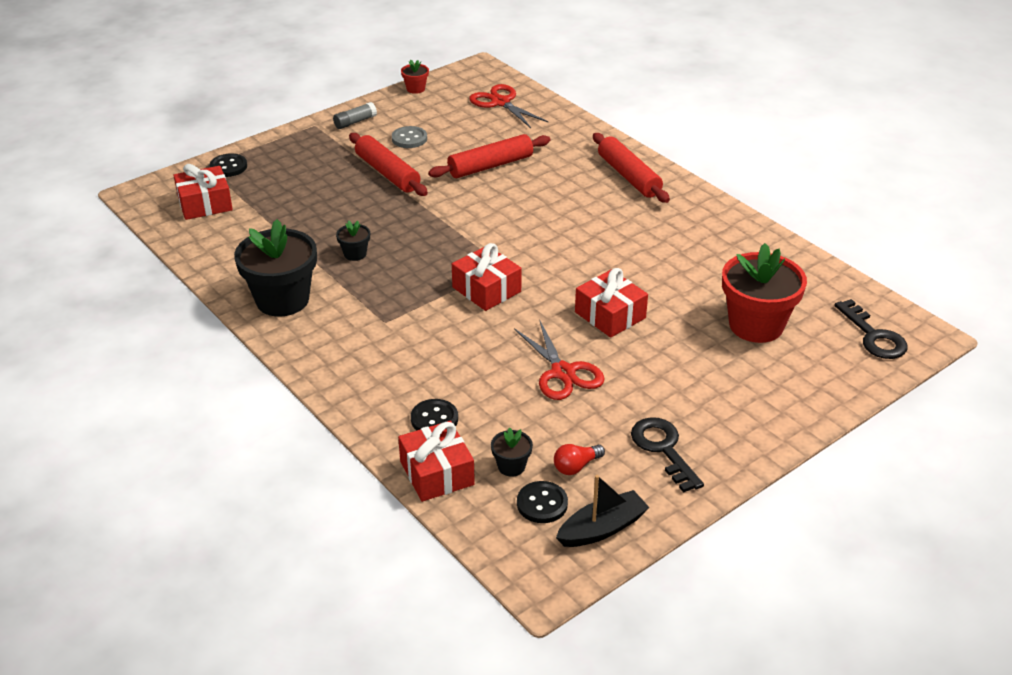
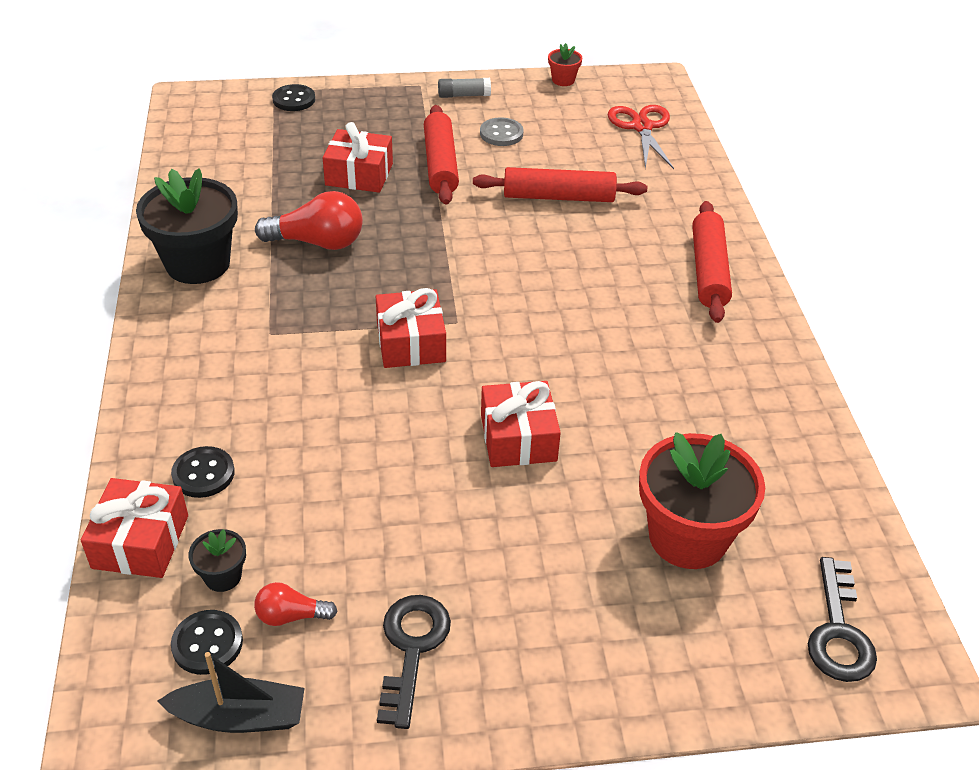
camera: 30 degrees right, 5 degrees up
red gift [173,164,233,220] -> red gift moved to [323,122,393,193]
black flower pot [336,220,370,261] -> red light bulb [255,191,363,250]
red scissors [514,319,605,400] -> none

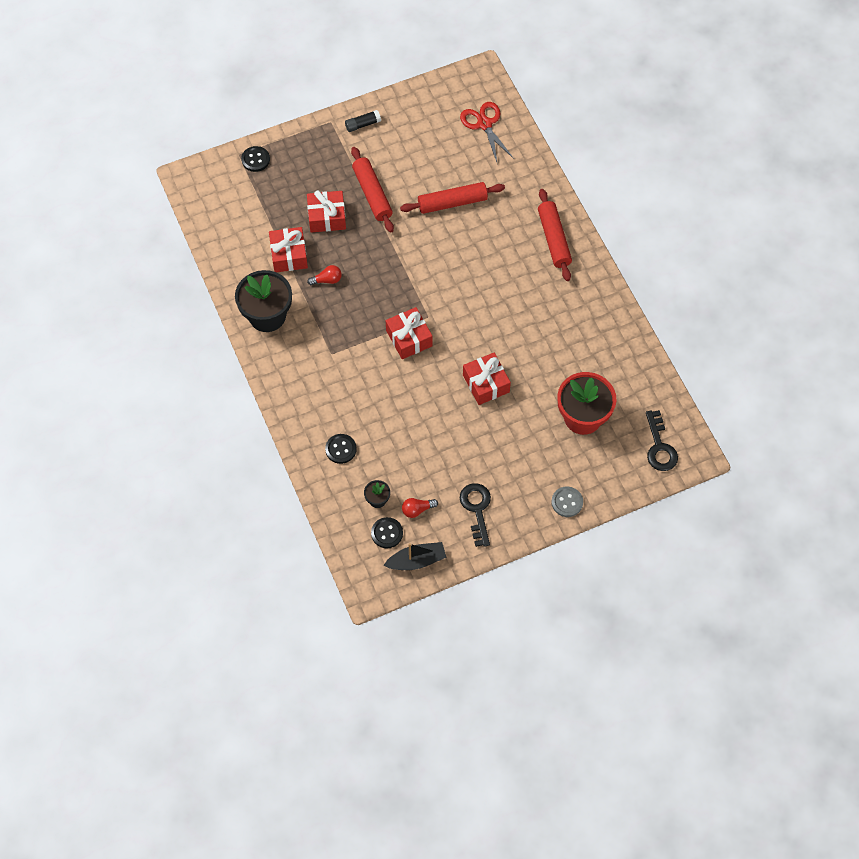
camera: 15 degrees left, 20 degrees up
red gift [81,478,188,578] -> red gift moved to [269,227,308,272]
red light bulb [255,191,363,250] -> red light bulb [307,265,342,285], size x0.54
grey glue stick [438,78,491,98] -> black glue stick [345,110,381,132]
grey button [480,117,524,146] -> grey button moved to [551,487,583,517]
red flower pot [548,43,582,86] -> none

